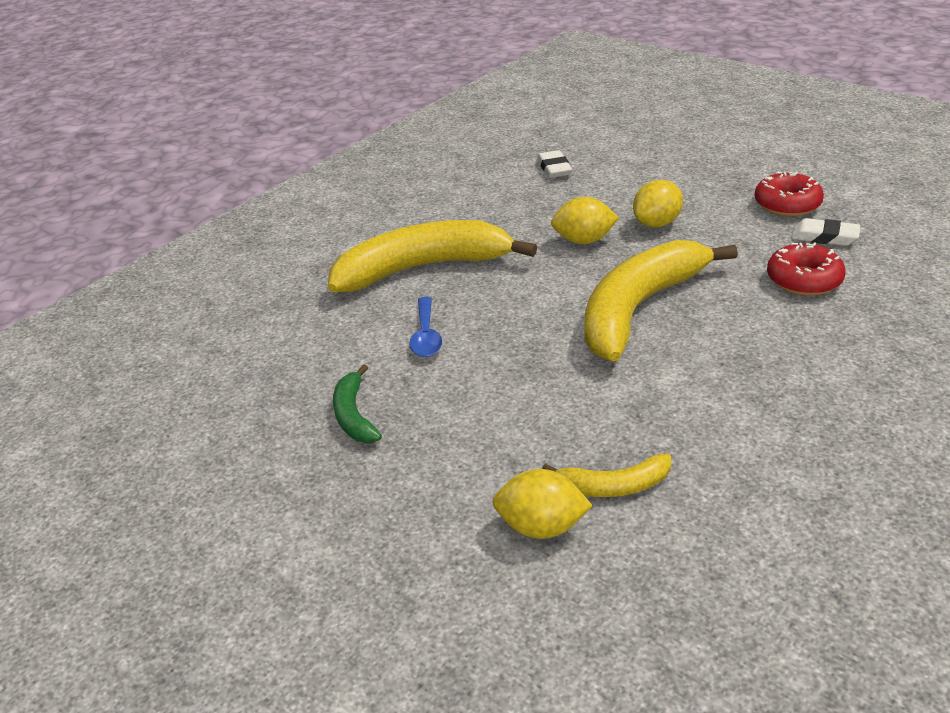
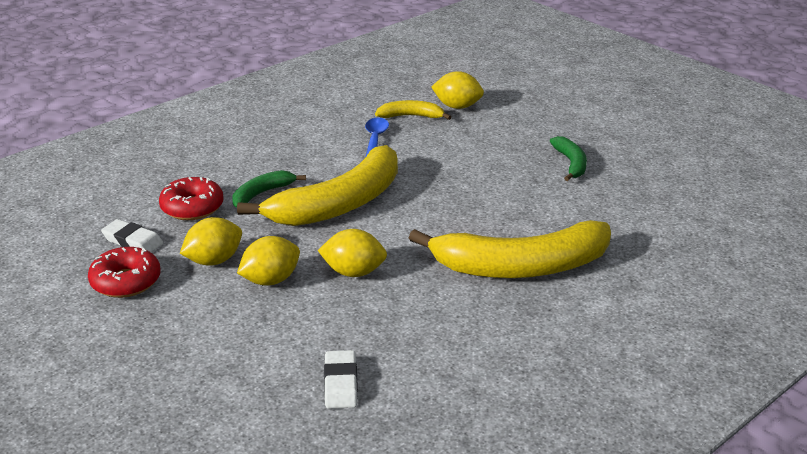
camera: 175 degrees left, 5 degrees down
blue spoon [409,297,442,357] -> blue spoon moved to [365,117,389,158]
none -> yellow lemon [180,217,242,266]
none -> green banana [233,170,306,208]

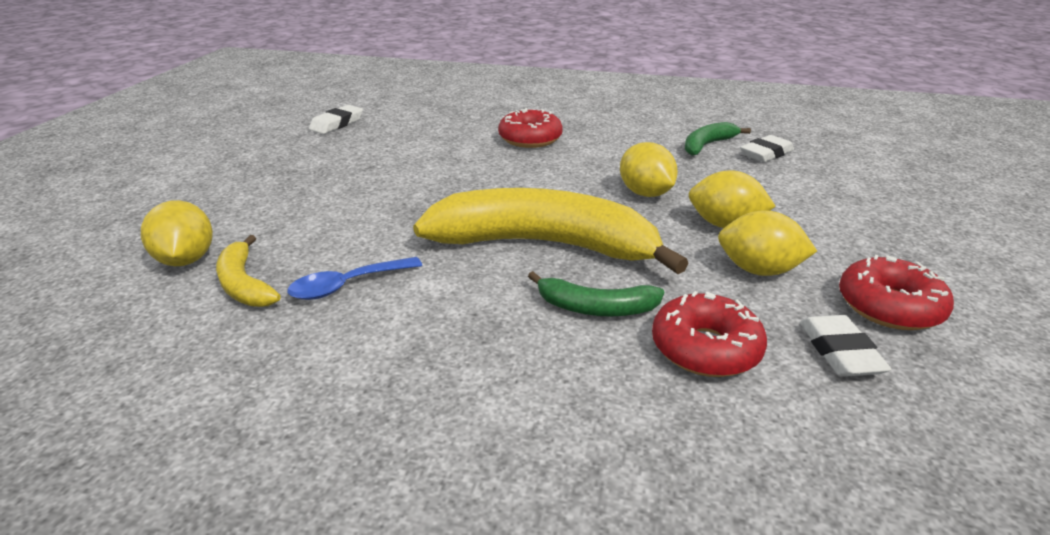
camera: 125 degrees left, 0 degrees up
yellow banana [409,220,611,278] -> red donut [498,108,563,148]
green banana [550,136,587,181] -> green banana moved to [685,122,751,156]
none -> white eraser [309,105,363,134]

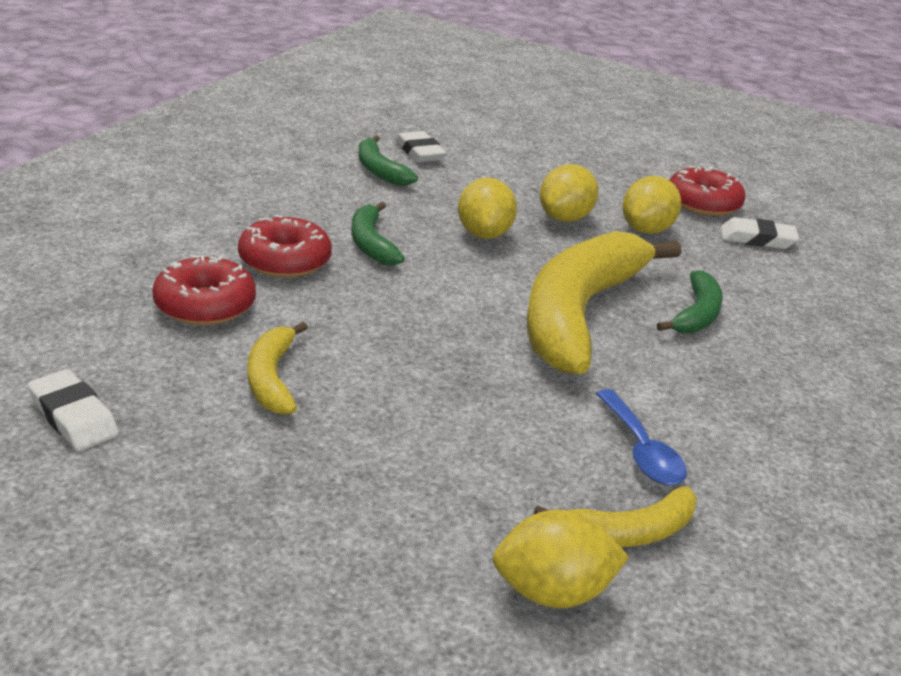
camera: 80 degrees left, 0 degrees up
yellow lemon [620,142,678,197] -> yellow lemon turned 75 degrees counterclockwise [458,178,517,239]
red donut [652,291,767,377] -> red donut moved to [152,255,256,325]
none -> yellow banana [247,322,308,415]
none -> green banana [352,202,405,266]

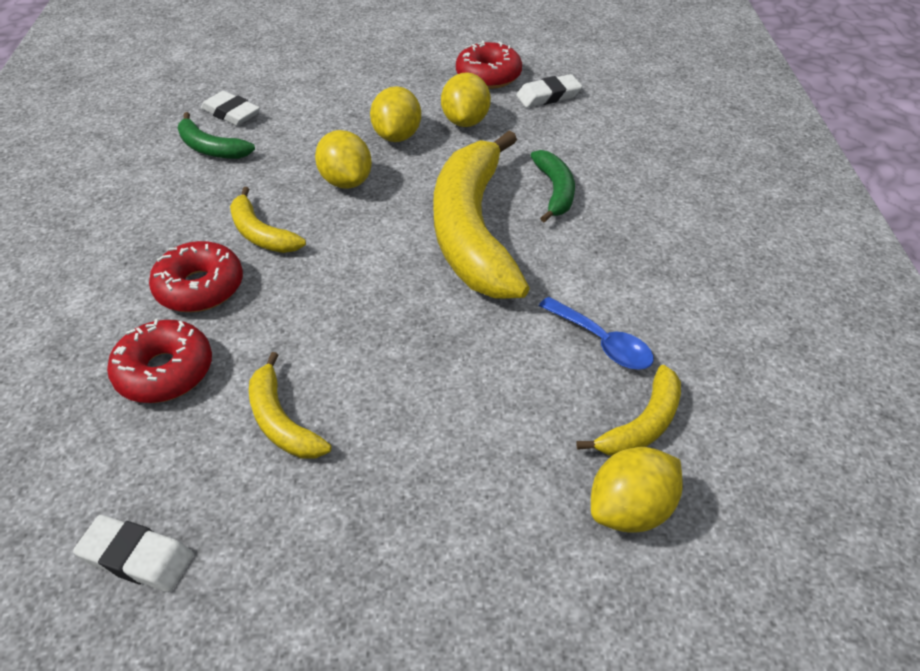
camera: 25 degrees left, 15 degrees up
green banana [352,202,405,266] -> yellow banana [230,187,306,253]

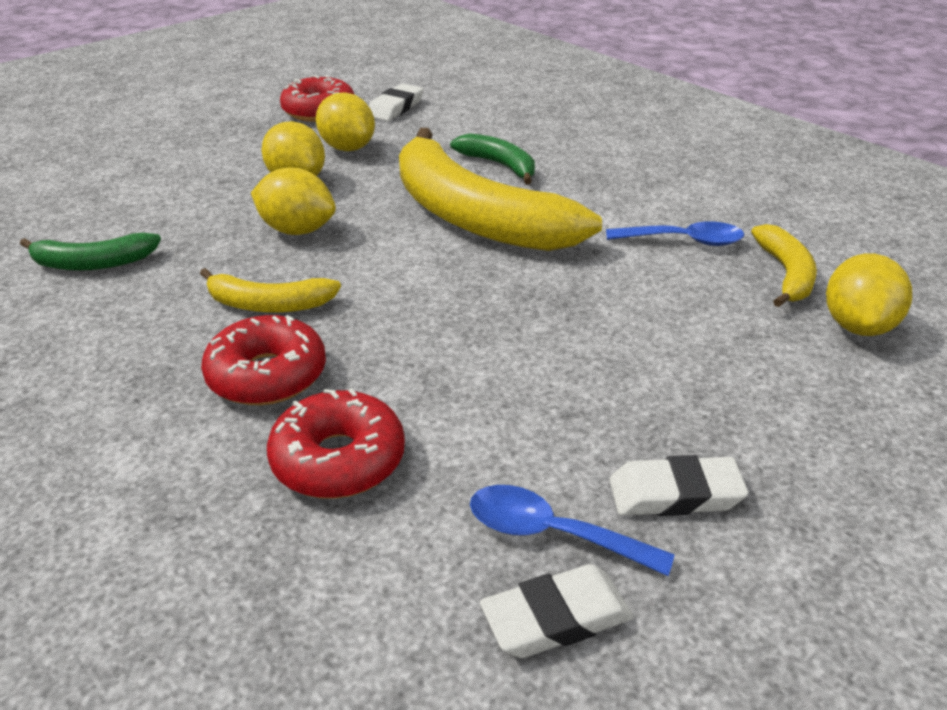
camera: 40 degrees left, 10 degrees down
white eraser [201,91,260,126] -> white eraser moved to [609,455,748,516]
yellow banana [249,352,332,459] -> none
none -> blue spoon [470,485,675,576]

